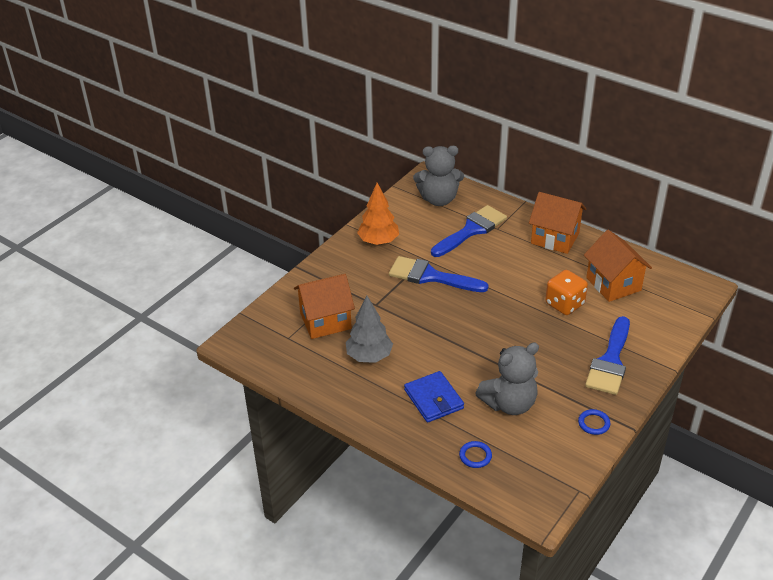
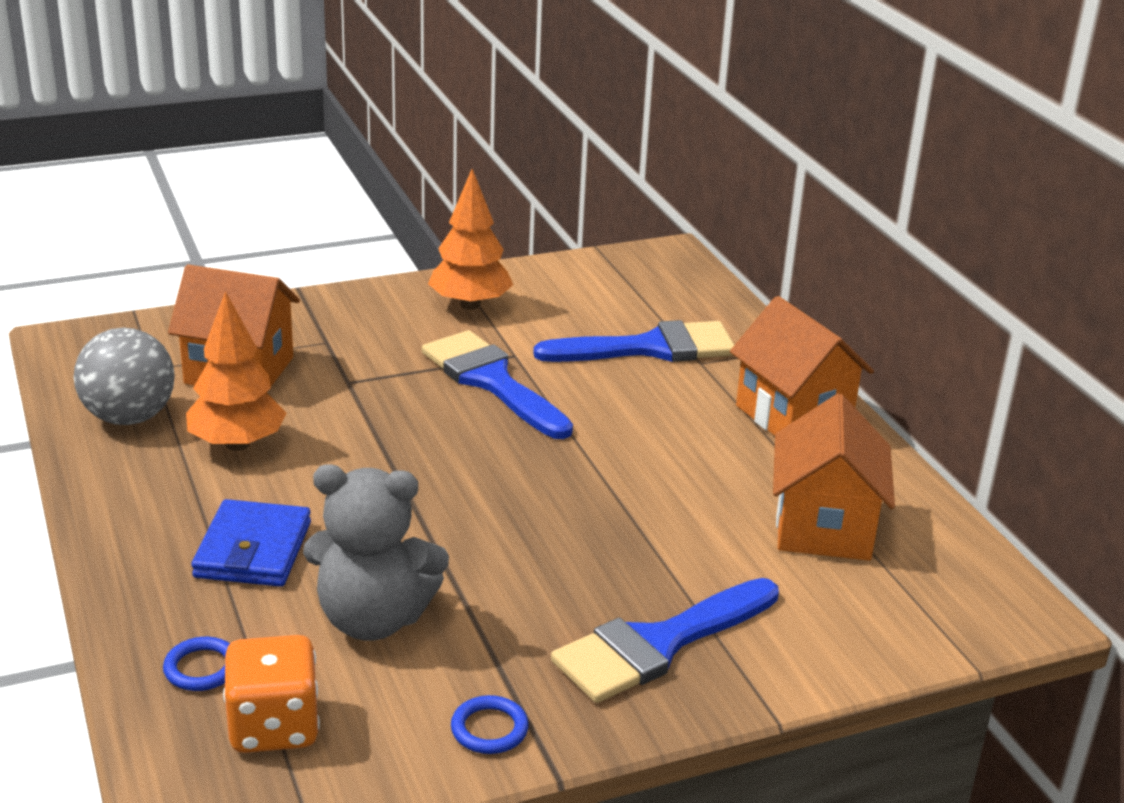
camera: 30 degrees right, 10 degrees down
grey tree [346,296,393,363] -> orange tree [186,291,286,451]
grey teddy bear [413,146,464,206] -> none
orange dice [545,270,588,315] -> orange dice moved to [223,635,320,753]
none -> grey ball [74,328,175,425]

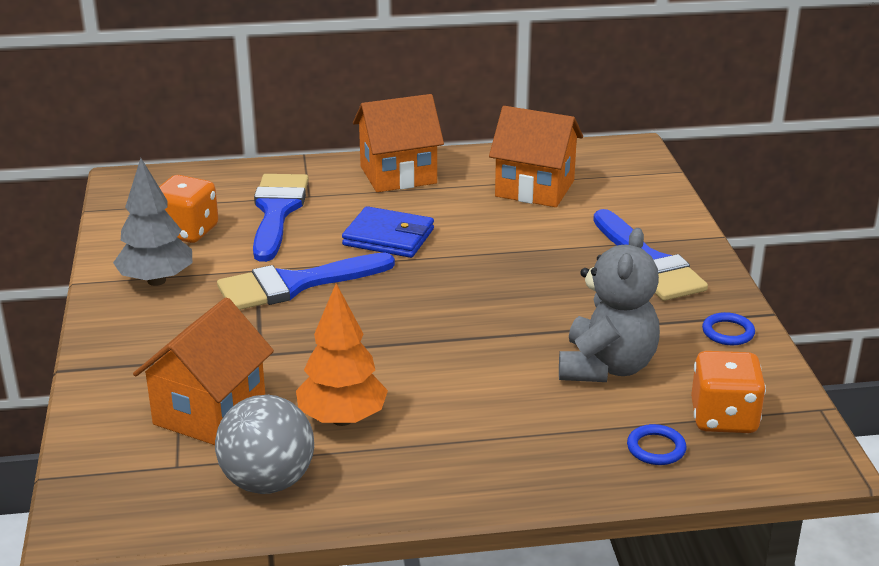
camera: 75 degrees left, 0 degrees up
blue wallet [191,499,311,587] -> blue wallet moved to [342,206,434,258]
orange tree [428,169,513,310] -> grey tree [113,158,192,286]
none -> orange dice [159,175,218,243]

